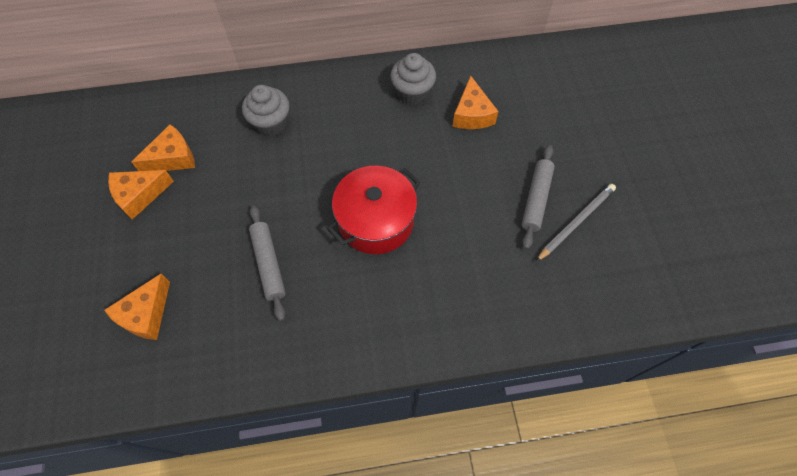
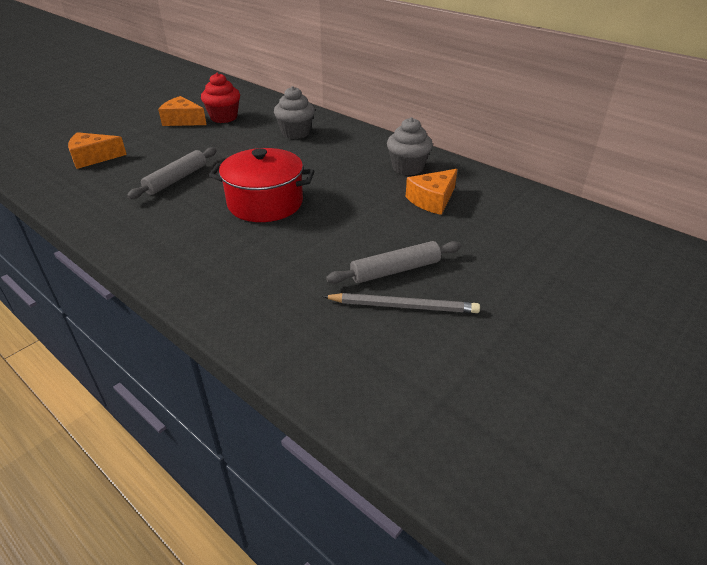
camera: 50 degrees right, 25 degrees down
orange cheese [132,124,195,171] -> red cupcake [201,73,240,123]

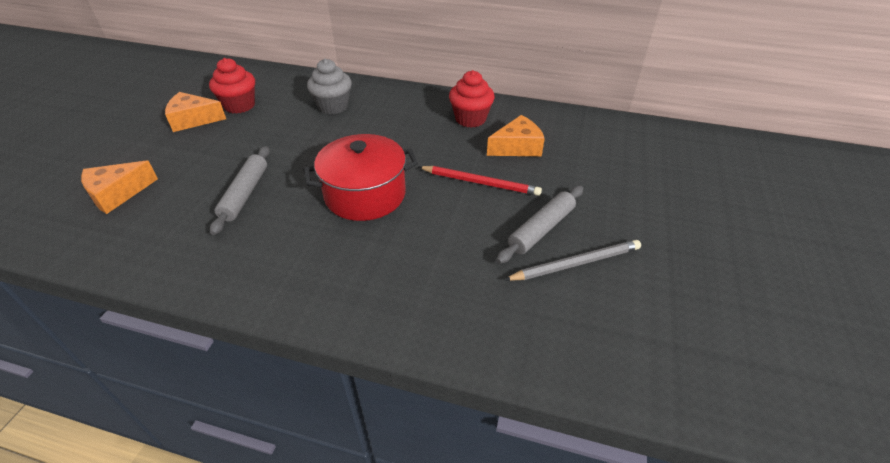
camera: 25 degrees left, 5 degrees up
grey cupcake [387,117,433,175] -> red cupcake [449,70,495,128]
orange cheese [406,169,457,215] -> orange cheese turned 135 degrees counterclockwise [487,115,545,156]
none -> red pencil [419,166,542,196]

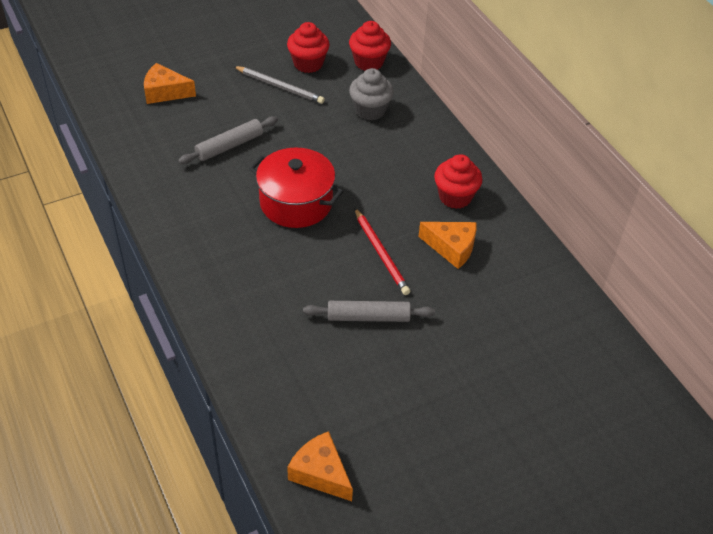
camera: 45 degrees right, 5 degrees up
orange cheese [165,92,226,132] -> orange cheese moved to [287,431,353,501]
grey pencil [504,240,641,281] -> grey pencil moved to [233,66,325,104]
none -> red cupcake [349,21,391,71]

